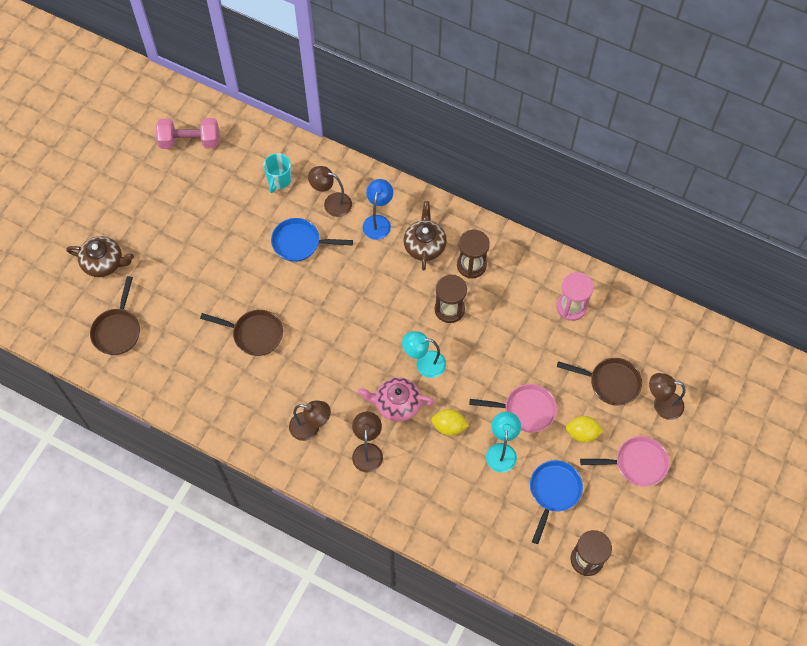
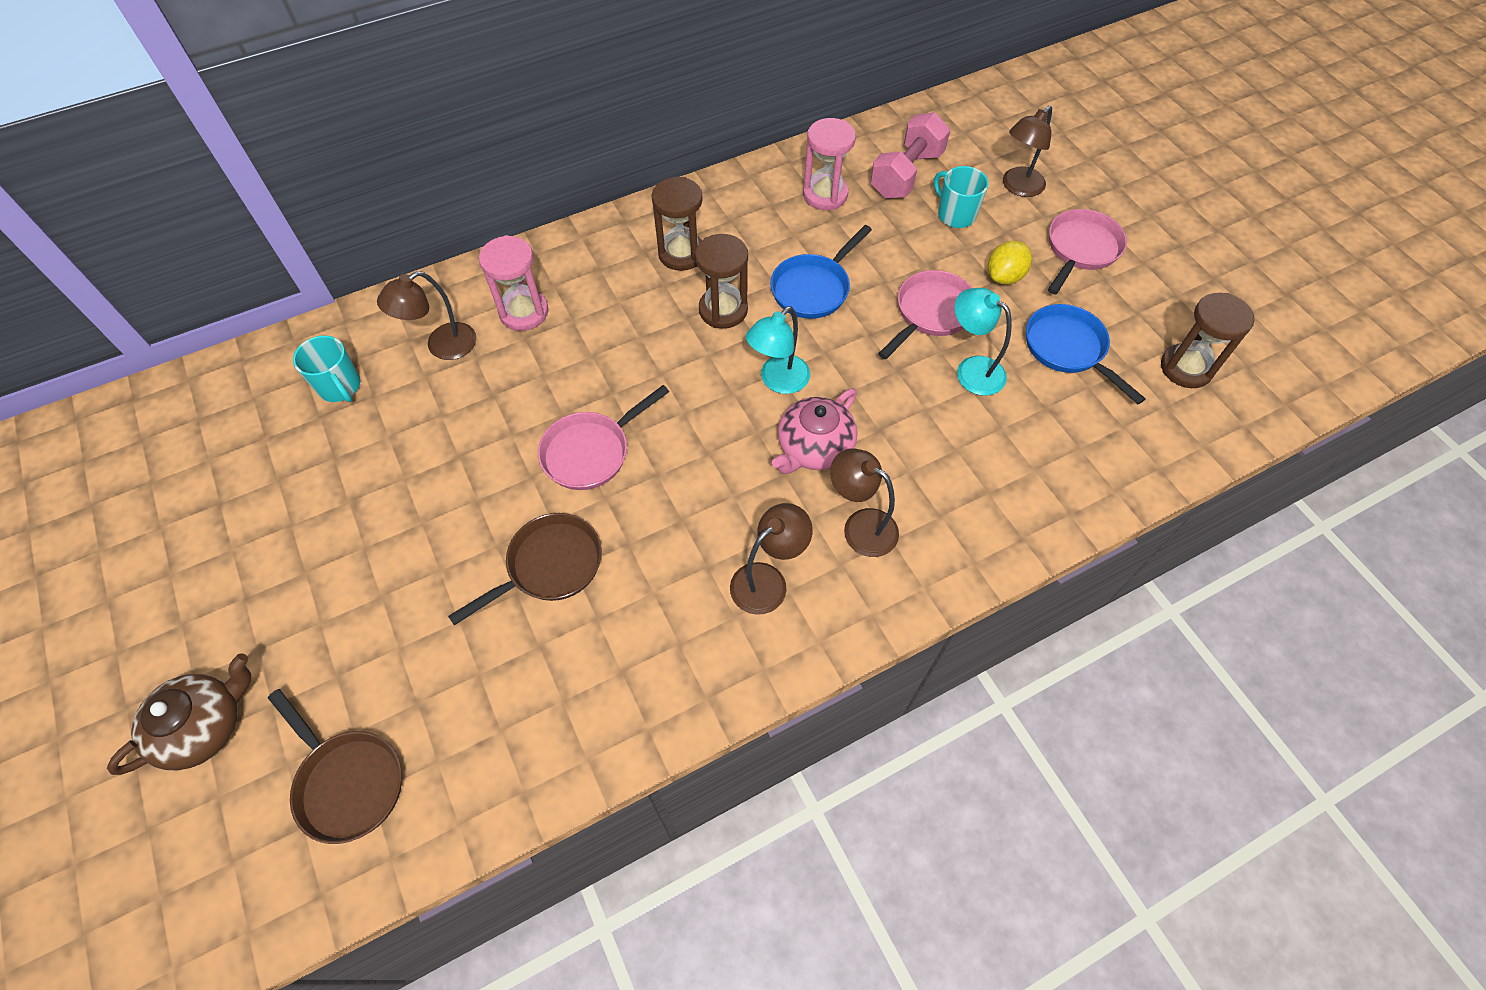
camera: 55 degrees left, 5 degrees down
pink dumbbell [156,118,219,149] -> pink dumbbell moved to [870,112,950,198]
blue pan [271,218,353,262] -> blue pan moved to [770,225,872,319]
blue lamp [363,179,393,240] -> pink hourglass [479,235,549,331]
brown teapot [403,201,447,271] -> none
yellow lemon [431,409,469,436] -> none
brown pan [557,358,642,406] -> turquoise mug [934,166,989,228]
none -> pink pan [538,385,669,490]

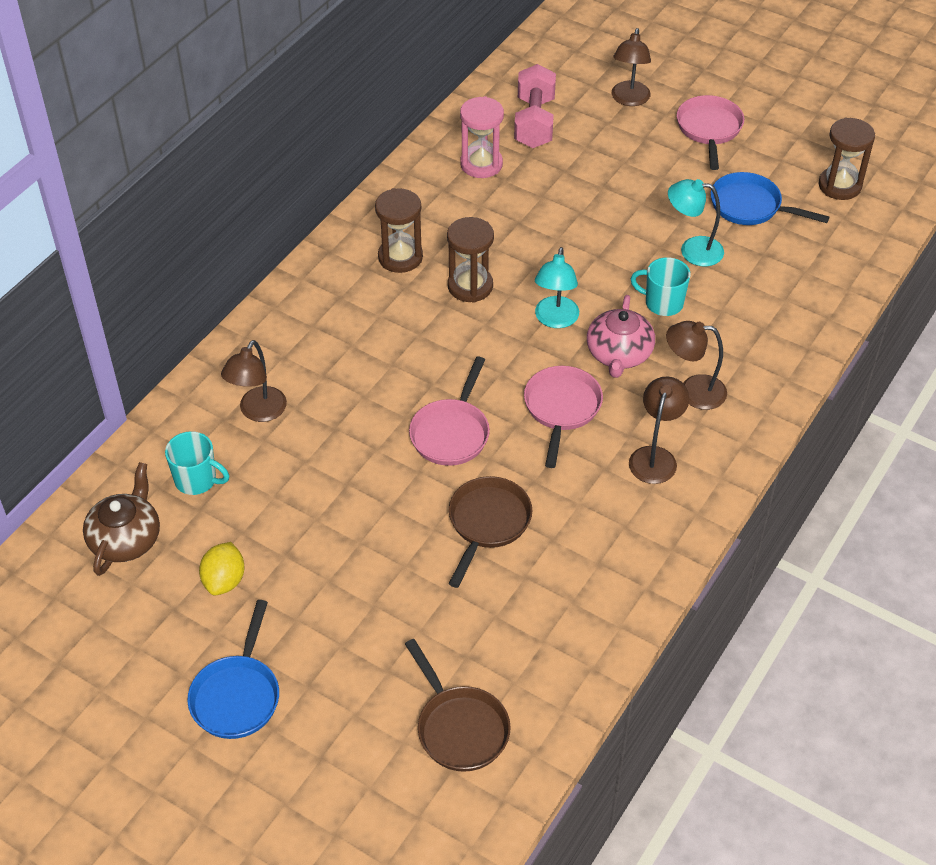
camera: 30 degrees left, 10 degrees down
brown teapot [107,653,251,775] -> brown teapot moved to [83,462,160,576]
brown pan [268,689,402,844] -> brown pan turned 45 degrees clockwise [405,639,511,772]
pink hourglass [479,235,549,331] -> none
blue pan [770,225,872,319] -> blue pan moved to [188,600,279,739]
pink pan [878,270,972,359] -> pink pan moved to [524,366,603,468]
turquoise mug [934,166,989,228] -> turquoise mug moved to [631,257,691,316]
yellow lemon [988,241,1032,285] -> yellow lemon moved to [199,542,244,595]

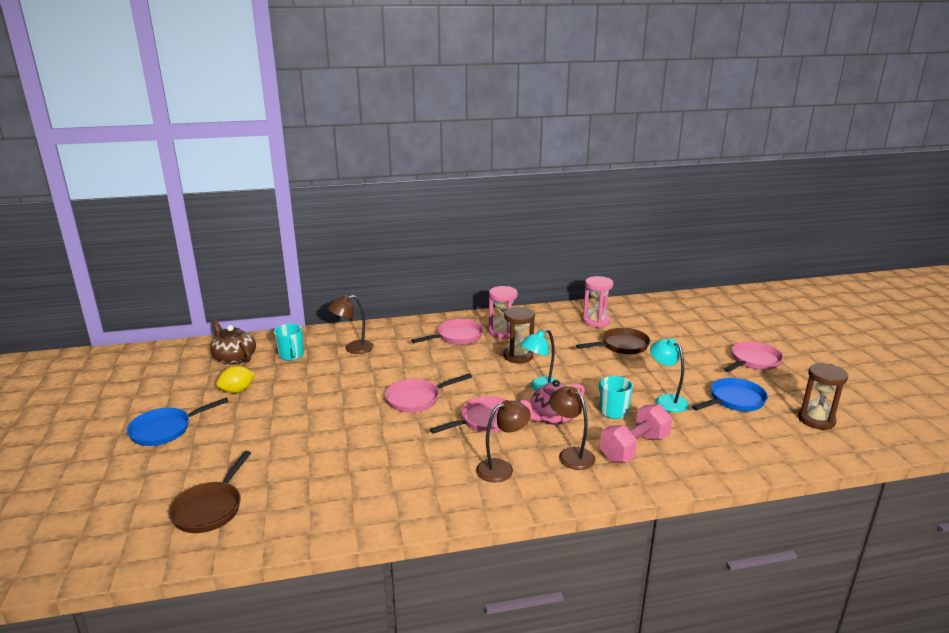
camera: 45 degrees right, 25 degrees down
brown teapot [83,462,160,576] -> brown teapot turned 105 degrees counterclockwise [210,320,256,365]
brown hourglass [375,188,423,273] -> pink hourglass [489,286,518,339]
brown pan [449,476,533,588] -> brown pan moved to [576,328,650,354]
pink dumbbell [514,64,556,148] -> pink dumbbell moved to [600,404,672,462]
brown lamp [612,28,651,106] -> none
blue pan [711,172,829,225] -> blue pan turned 75 degrees clockwise [692,378,768,411]
none -> pink pan [411,319,483,345]

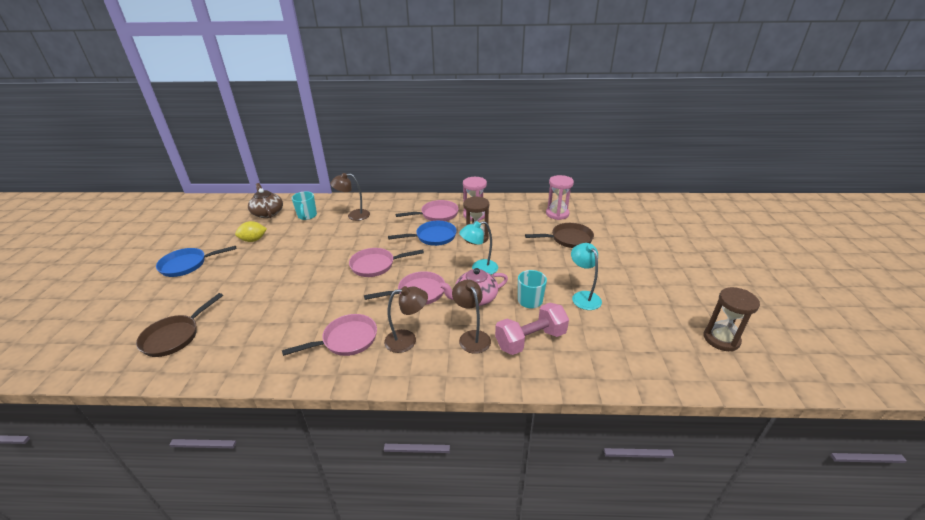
camera: 15 degrees right, 10 degrees up
blue pan [692,378,768,411] -> blue pan moved to [388,221,457,246]
pink pan [724,341,784,372] -> pink pan moved to [282,314,377,356]

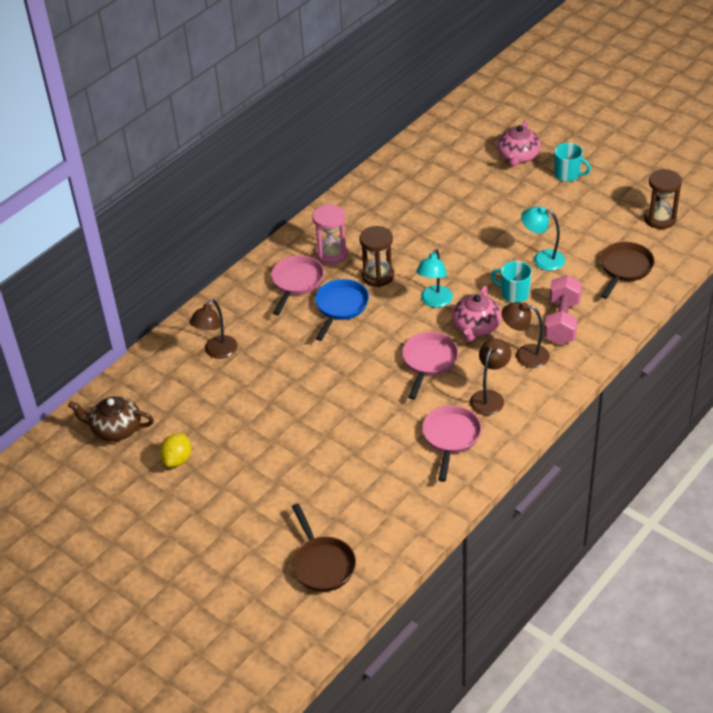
camera: 50 degrees left, 10 degrees up
blue pan [156,246,236,277] -> none
turquoise mug [292,191,317,220] -> turquoise mug moved to [554,143,591,182]
pink pan [349,248,424,277] -> none
brown pan [525,223,594,248] -> brown pan moved to [601,242,655,299]
pink hourglass [546,175,574,220] -> none
none -> pink teapot [497,120,541,167]

